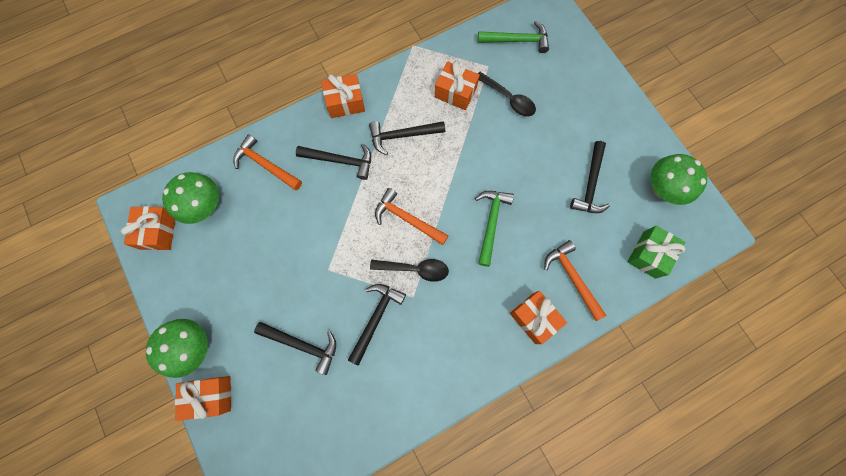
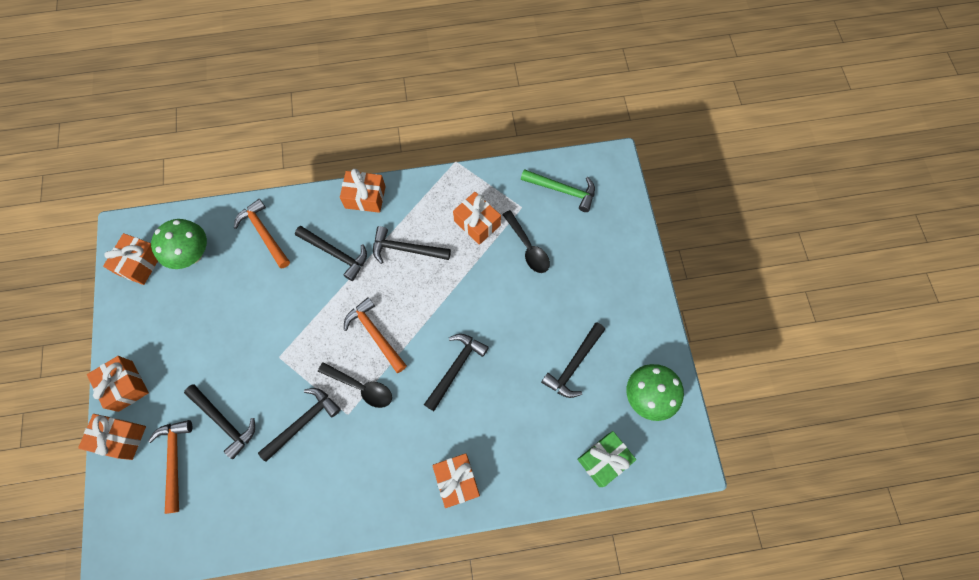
camera: 20 degrees right, 5 degrees down
green mushroom [146,319,208,378] -> orange gift [87,356,149,412]
green hammer [475,191,514,267] -> black hammer [424,334,489,411]
orange hammer [544,240,607,321] -> orange hammer moved to [148,420,192,514]

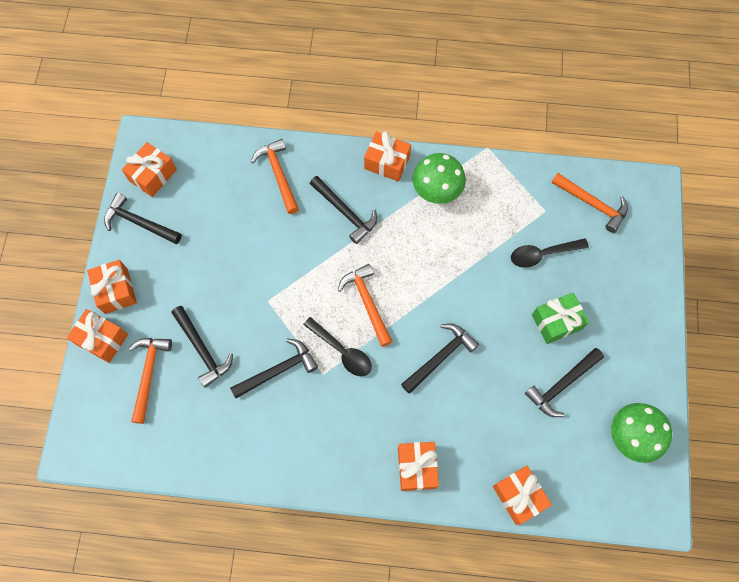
camera: 15 degrees right, 0 degrees up
green mushroom [151,219,207,269] -> green mushroom moved to [412,153,466,204]
black hammer [373,226,451,264] -> black hammer moved to [104,193,182,244]
orange gift [453,192,501,245] -> orange gift moved to [493,466,552,525]
black spoon [502,210,550,273] -> black spoon turned 90 degrees clockwise [511,238,589,268]
green hammer [521,169,595,212] -> orange hammer [551,173,628,233]
green gift [577,431,636,487] -> green gift moved to [532,292,589,344]

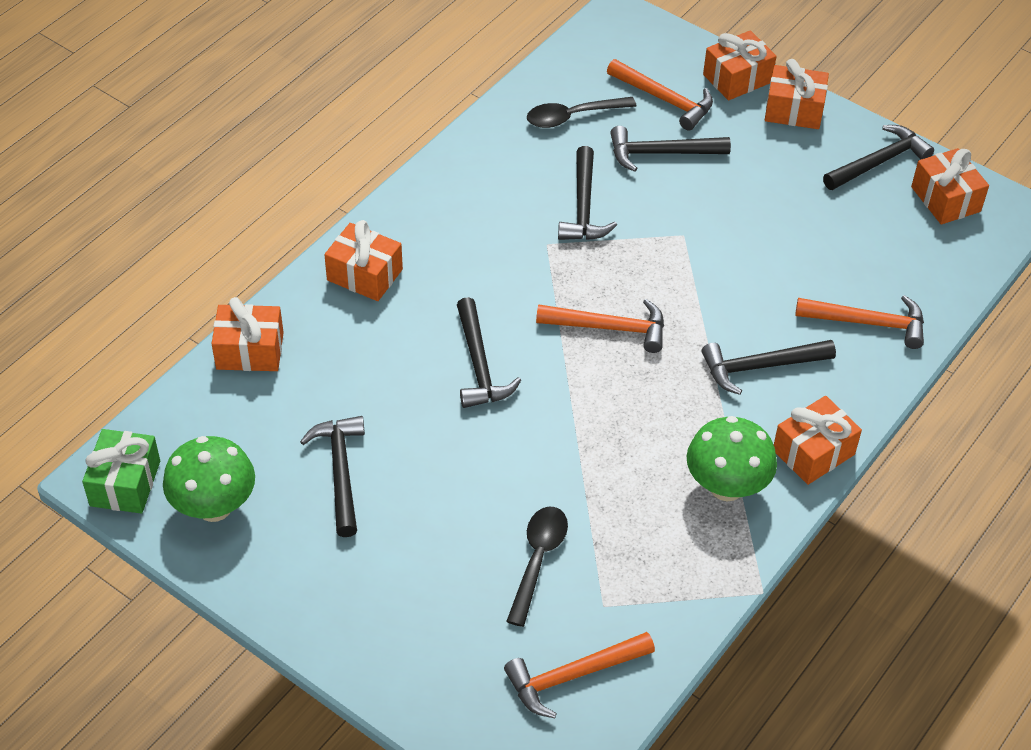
camera: 120 degrees right, 20 degrees down
black spoon [303,317,372,376] -> black spoon moved to [527,97,636,128]
green gift [532,292,589,344] -> green gift moved to [82,429,160,513]

